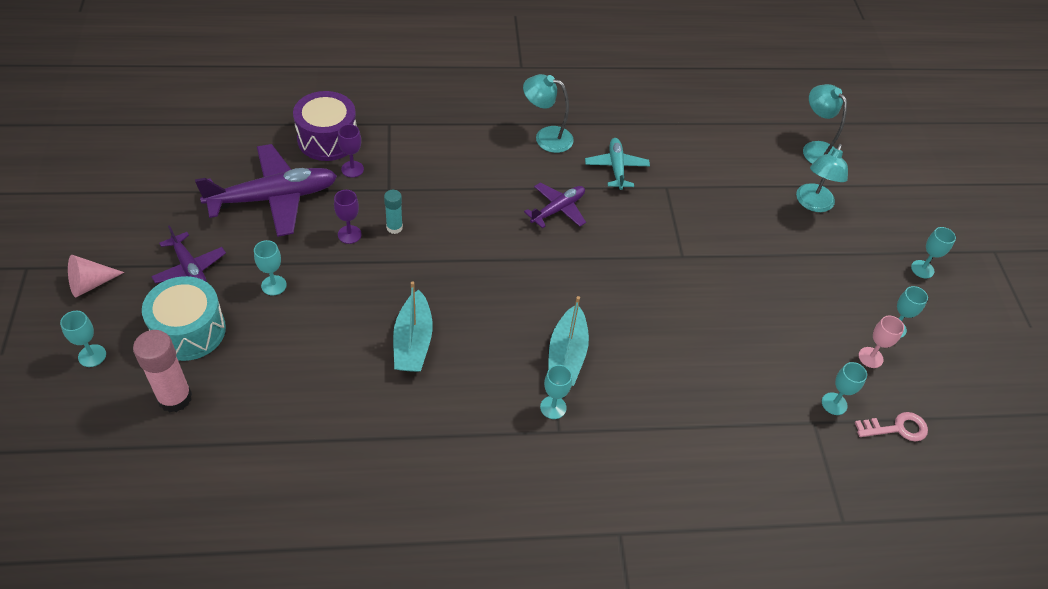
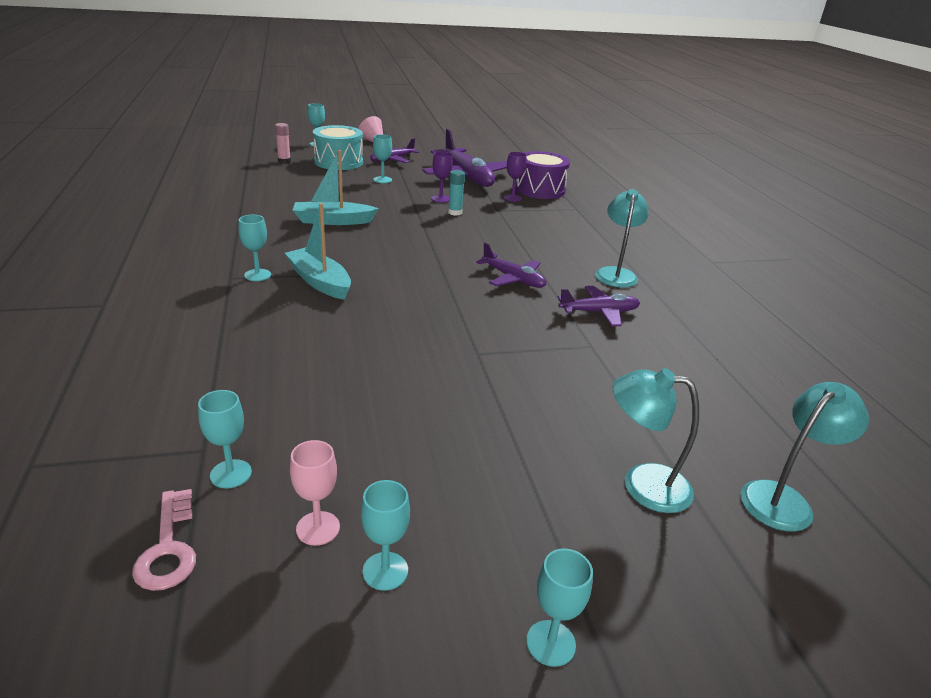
camera: 85 degrees right, 20 degrees down
pink glue stick [133,330,192,412] -> pink glue stick [275,123,291,164], size x0.57
turquoise boat [548,296,589,386] -> turquoise boat turned 45 degrees clockwise [285,203,351,300]
turquoise plane [585,138,650,190] -> purple plane [558,286,640,327]

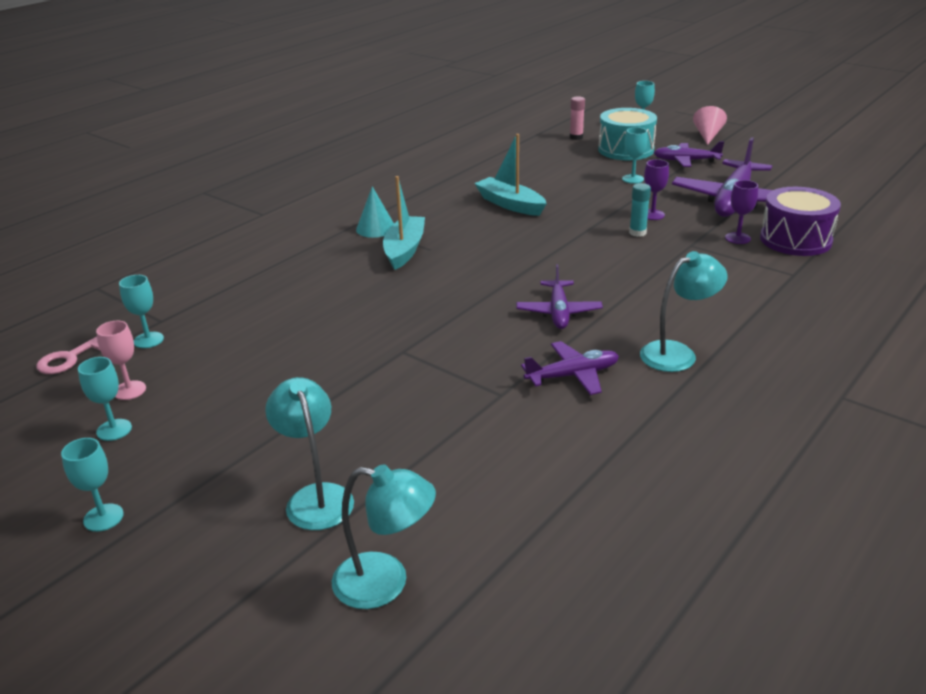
camera: 55 degrees right, 0 degrees up
turquoise goblet [239,215,271,281] -> turquoise cone [356,186,394,238]
purple plane [558,286,640,327] -> purple plane turned 60 degrees counterclockwise [521,341,619,395]

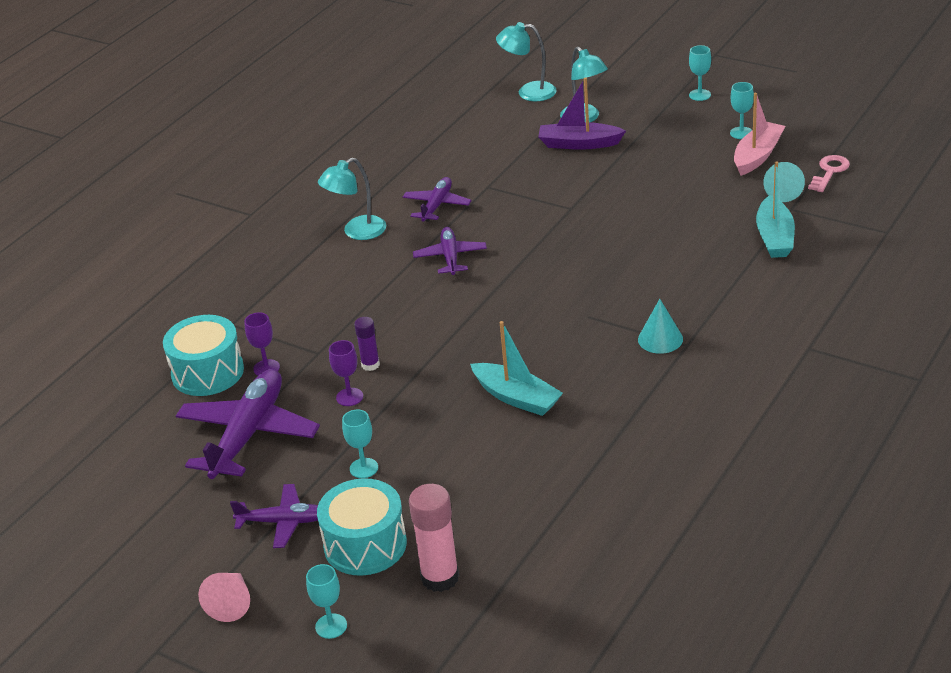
camera: 175 degrees right, 5 degrees up
pink goblet [96,321,146,400] -> pink boat [734,93,785,176]
turquoise goblet [119,275,164,348] -> turquoise cone [763,162,805,202]
turquoise boat [383,176,425,270] -> turquoise boat moved to [756,161,795,258]
purple plane [521,341,619,395] -> purple plane turned 135 degrees clockwise [403,177,472,222]
pink glue stick [570,96,585,140] -> pink glue stick [409,484,459,592], size x1.76
turquoise glue stick [629,183,651,237] -> purple glue stick [354,317,380,371]
purple drum [760,187,841,256] -> turquoise drum [163,315,244,396]
none -> purple boat [538,78,626,150]

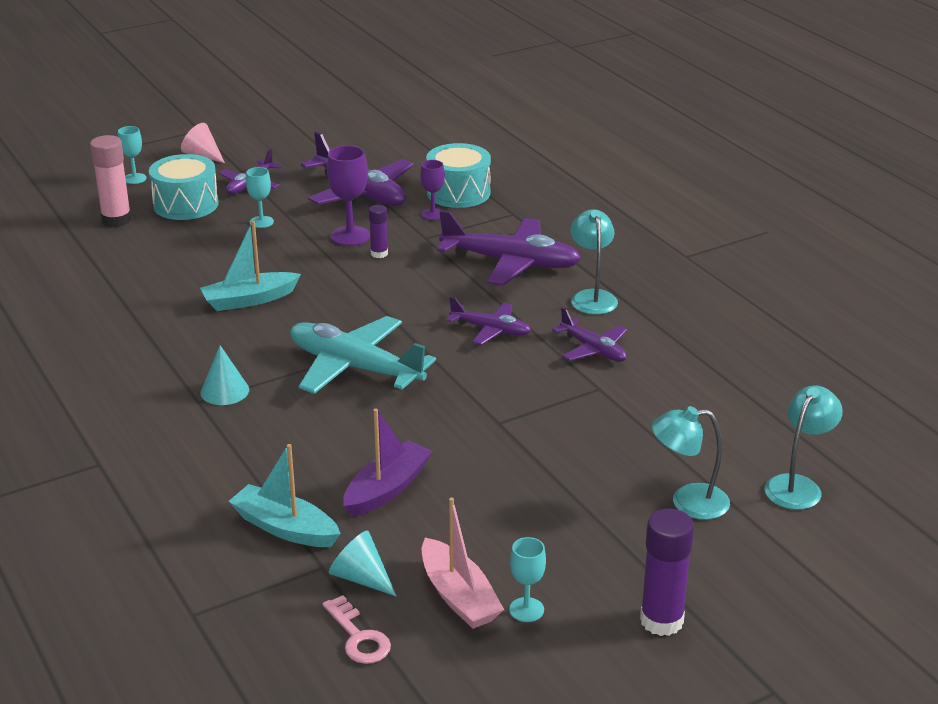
camera: 115 degrees right, 5 degrees down
purple goblet [329,340,363,406] -> purple goblet [327,145,370,246], size x1.61
purple boat [538,78,626,150] -> purple boat moved to [343,408,433,517]
turquoise goblet [689,45,711,101] -> purple glue stick [640,509,694,636]
none -> turquoise plane [290,316,436,394]
none -> purple plane [437,210,581,286]

